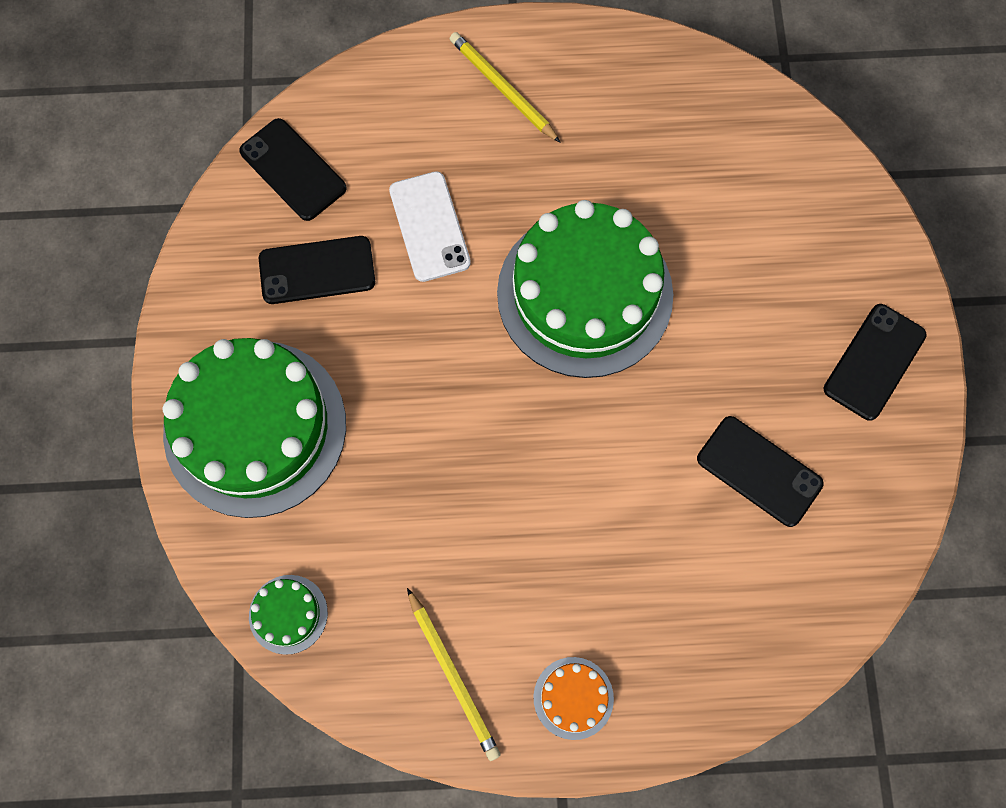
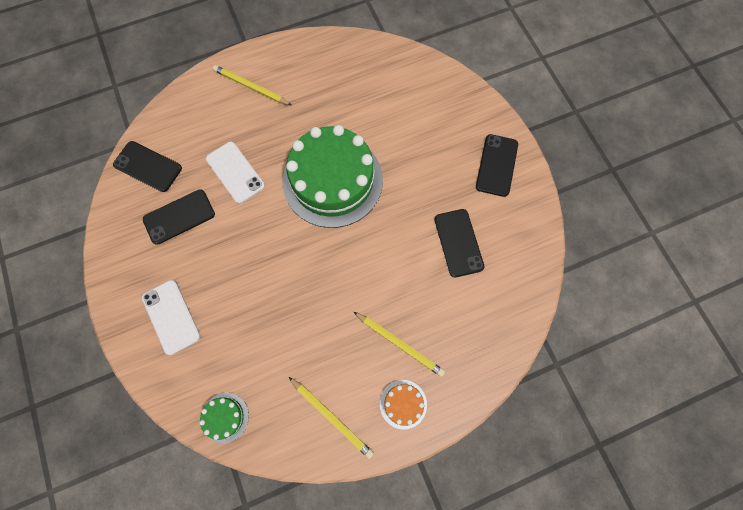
camera: 20 degrees left, 0 degrees up
green cake [162,338,346,518] -> white phone [142,280,200,355]
black phone [697,416,824,527] -> black phone turned 60 degrees clockwise [434,209,484,278]
none -> yellow pencil [354,312,445,377]

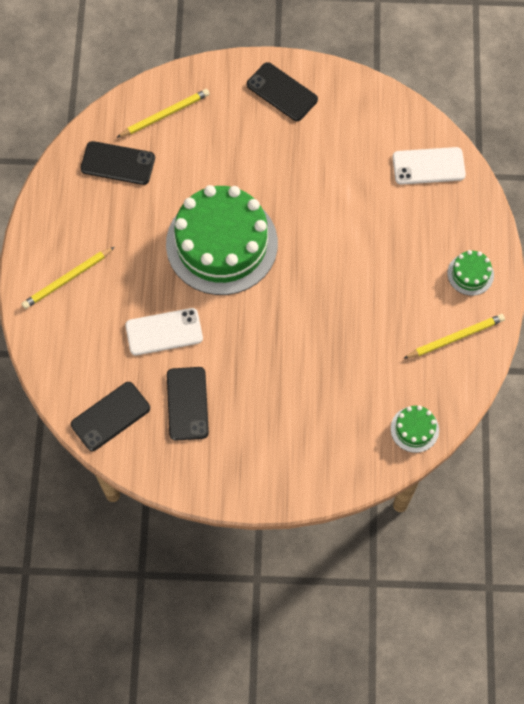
camera: 65 degrees left, 5 degrees down
white phone [142,280,200,355] -> white phone moved to [392,147,466,185]
yellow pencil [354,312,445,377] -> yellow pencil moved to [116,89,209,138]
orange cake [380,380,427,429] -> green cake [447,250,494,296]
black phone [434,209,484,278] -> black phone moved to [80,141,155,185]

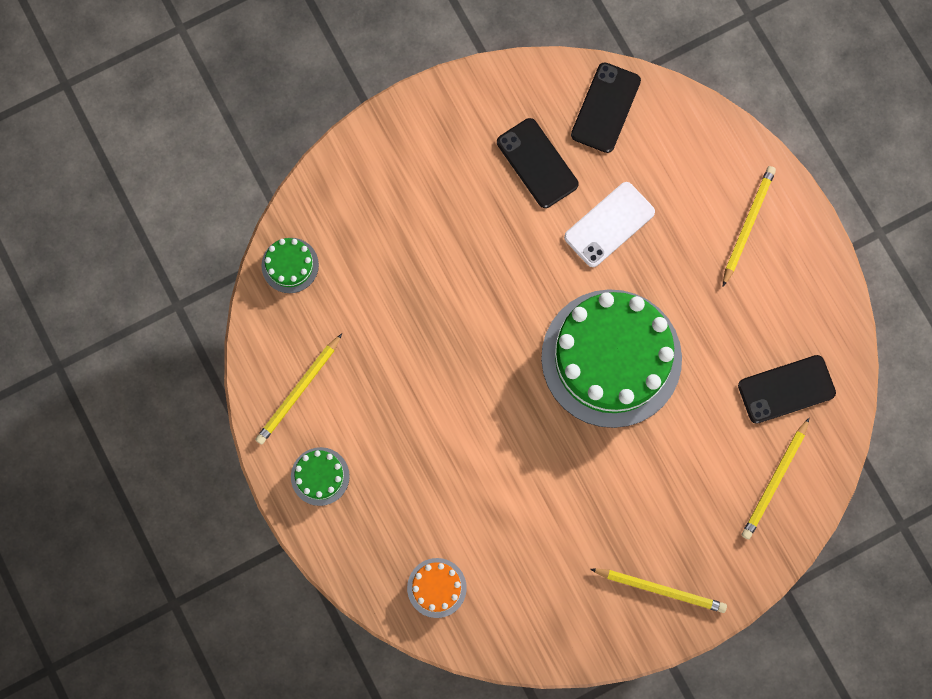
camera: 150 degrees right, 10 degrees up
black phone [247,62,318,121] -> yellow pencil [590,569,727,613]
white phone [392,147,466,185] -> orange cake [407,558,467,618]

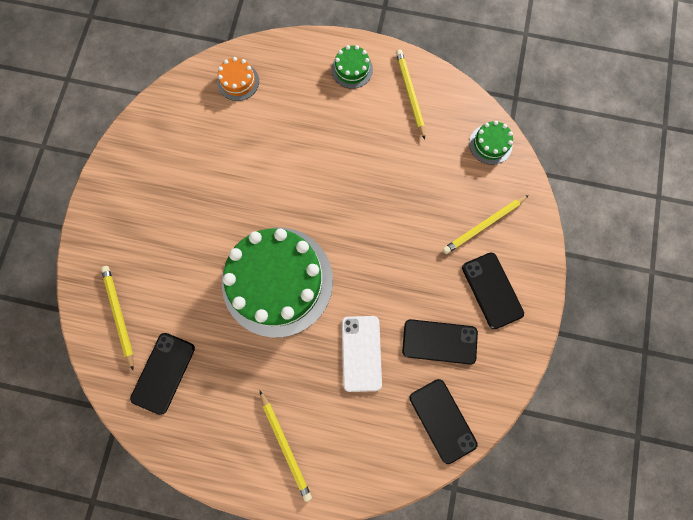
camera: 130 degrees right, 0 degrees up
yellow pencil [590,569,727,613] -> yellow pencil moved to [443,195,529,254]
none -> black phone [462,253,524,329]

